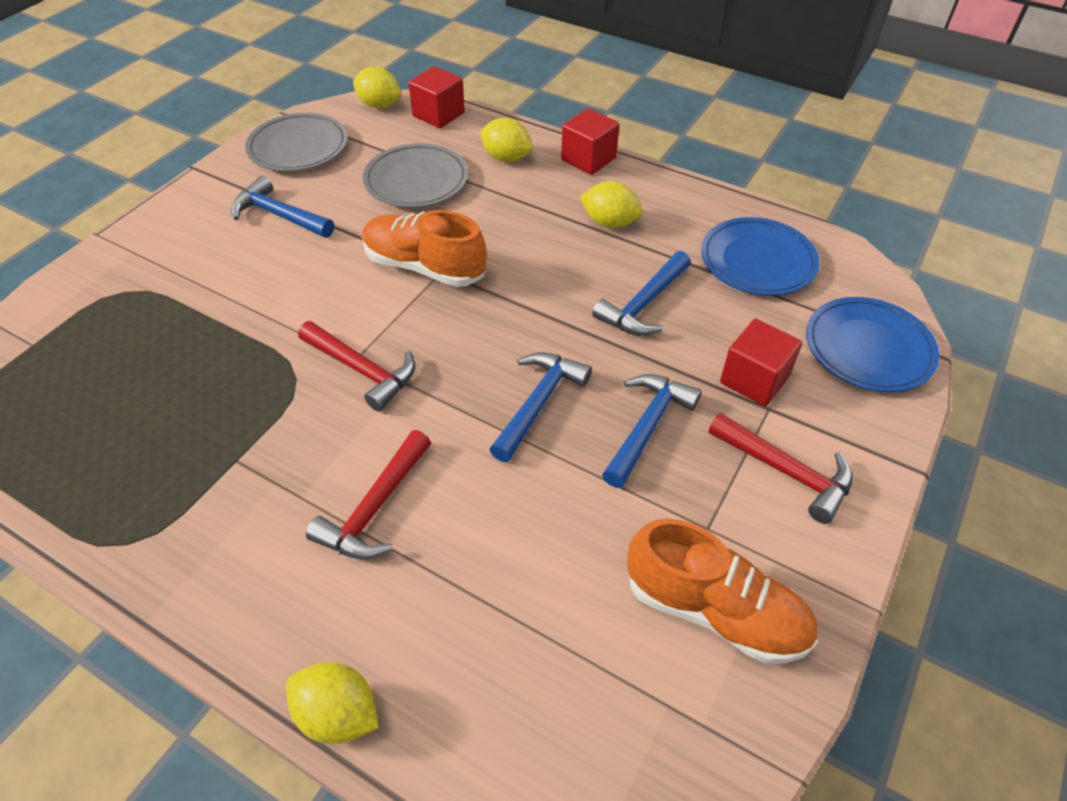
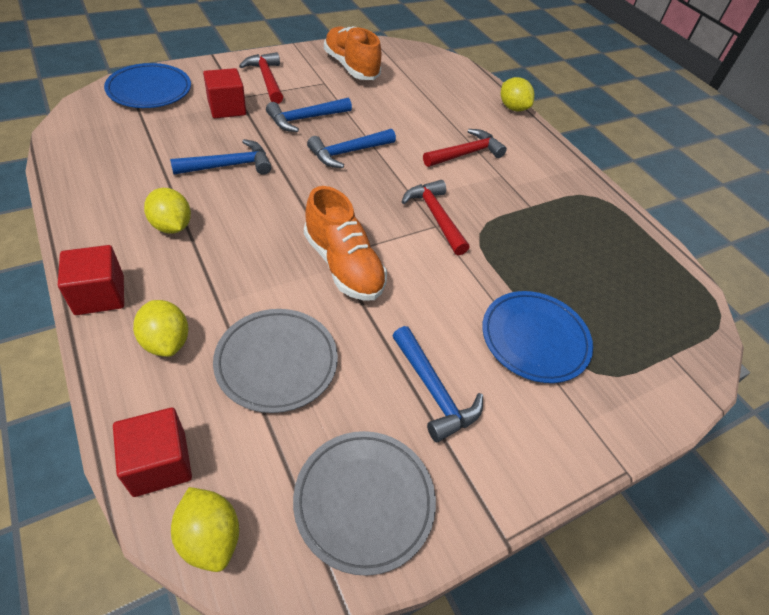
camera: 155 degrees left, 0 degrees up
blue plate [701,217,819,296] -> blue plate moved to [482,291,593,383]

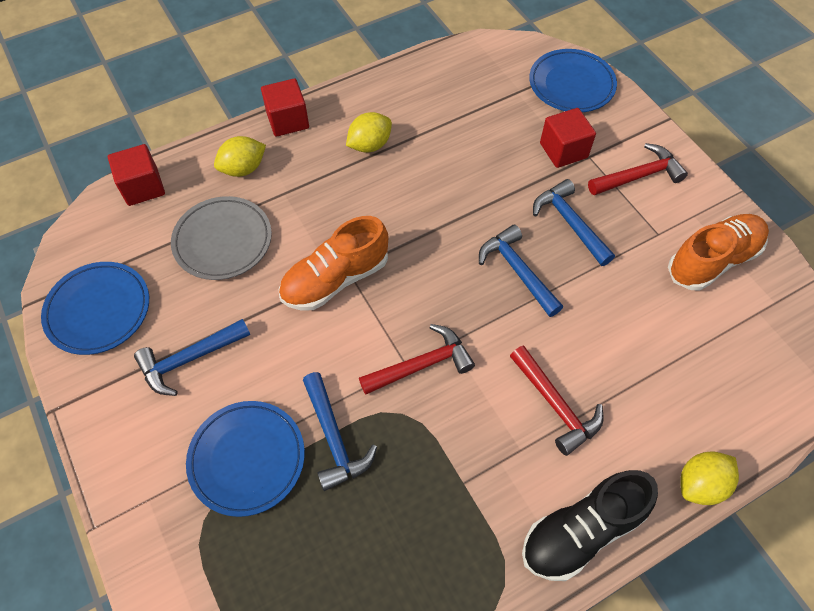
camera: 95 degrees right, 10 degrees up
blue hammer [170,139,271,175] -> blue hammer moved to [303,372,377,491]
yellow lemon [171,487,239,572] -> none
grey plate [293,431,436,576] -> blue plate [41,262,149,355]
none -> black shoe [522,470,658,581]

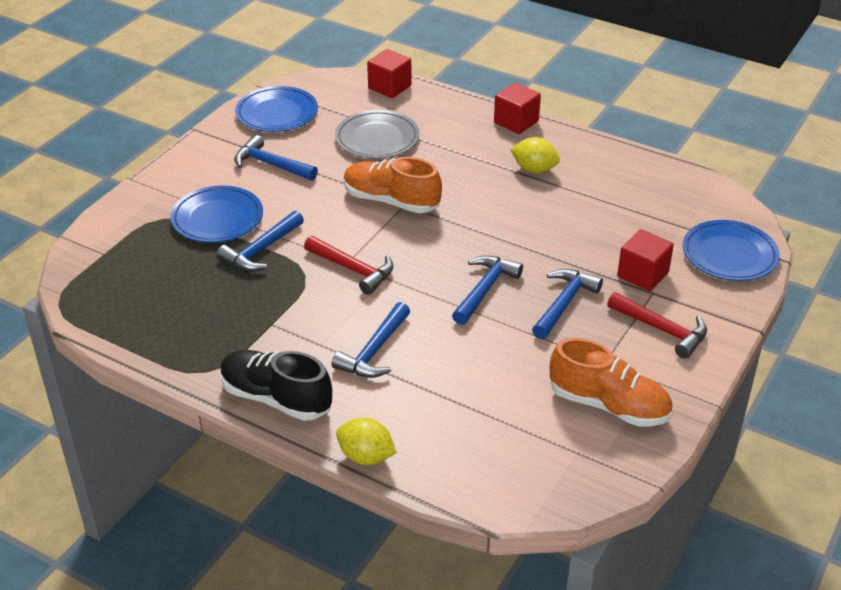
camera: 60 degrees right, 20 degrees down
yellow lemon [214,136,266,177] -> none
red hammer [510,345,604,456] -> blue hammer [331,302,410,378]

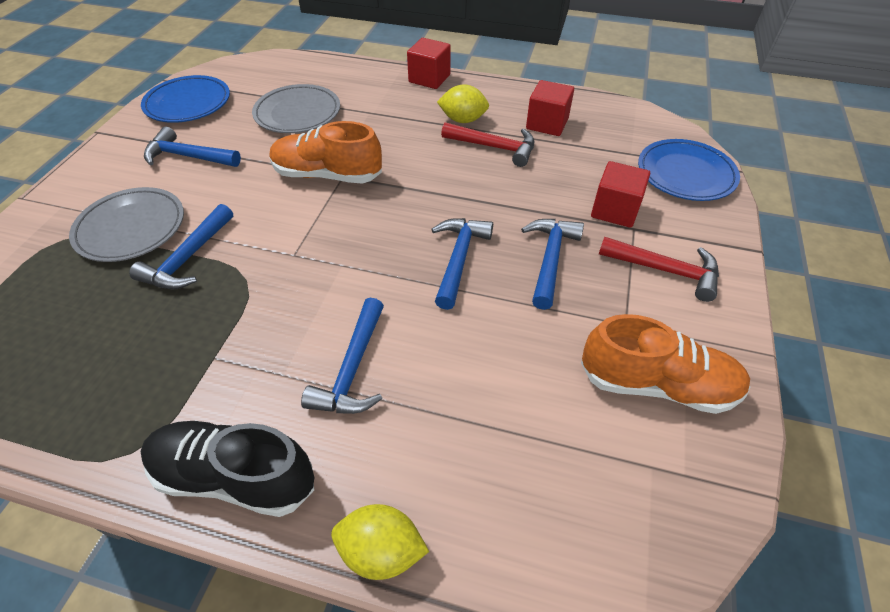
camera: 15 degrees left, 10 degrees up
blue plate [170,185,263,243] -> grey plate [69,187,184,262]
red hammer [304,236,393,295] -> red hammer moved to [441,122,535,167]
red cube [367,49,411,98] -> red cube moved to [526,80,574,136]

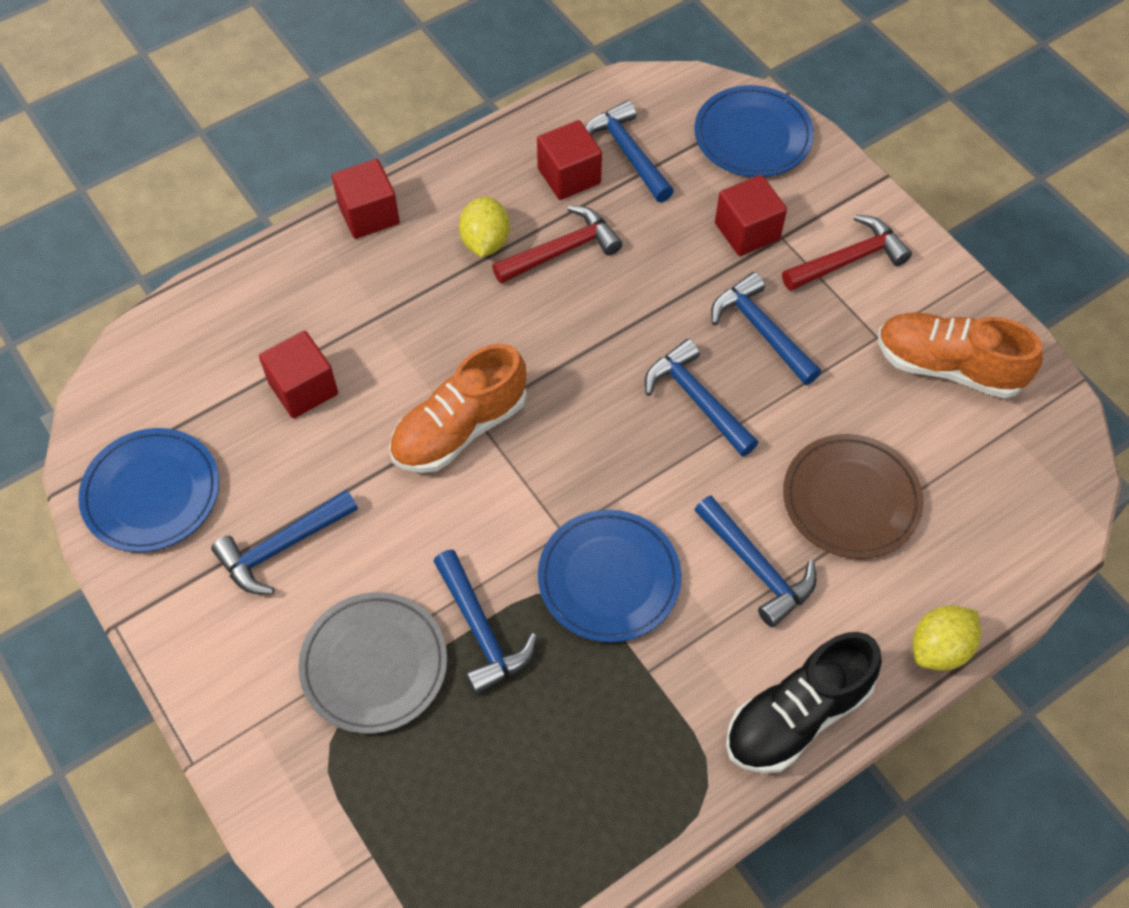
camera: 50 degrees left, 10 degrees up
grey plate [252,84,340,133] -> red cube [259,331,338,418]
yellow lemon [437,84,489,123] -> yellow lemon turned 45 degrees counterclockwise [459,196,510,257]
orange shoe [581,314,750,414] -> orange shoe turned 120 degrees counterclockwise [878,312,1043,399]
none -> blue plate [538,510,681,642]
none -> blue hammer [585,100,674,202]
none -> brown plate [783,434,923,559]

